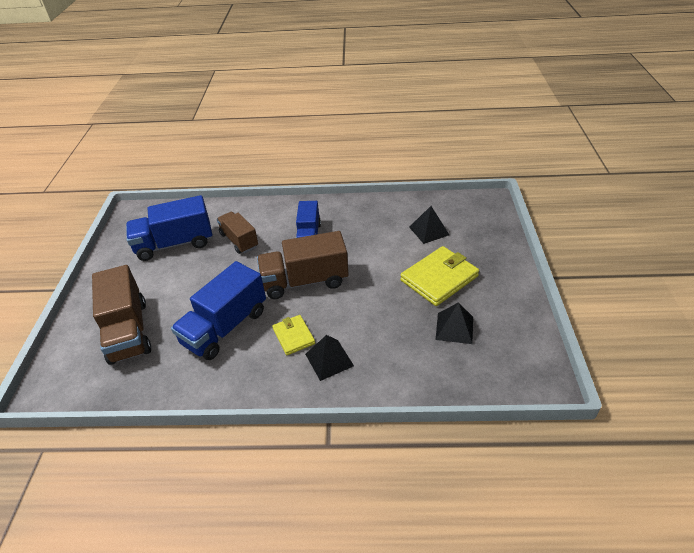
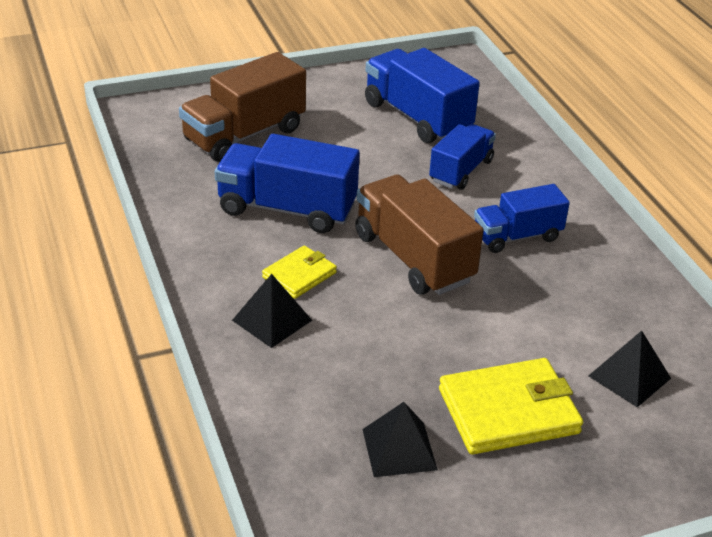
camera: 65 degrees right, 5 degrees down
brown truck [217,212,258,254] -> blue truck [429,124,496,190]
yellow wallet [400,246,479,306] -> yellow wallet turned 45 degrees counterclockwise [439,358,583,455]

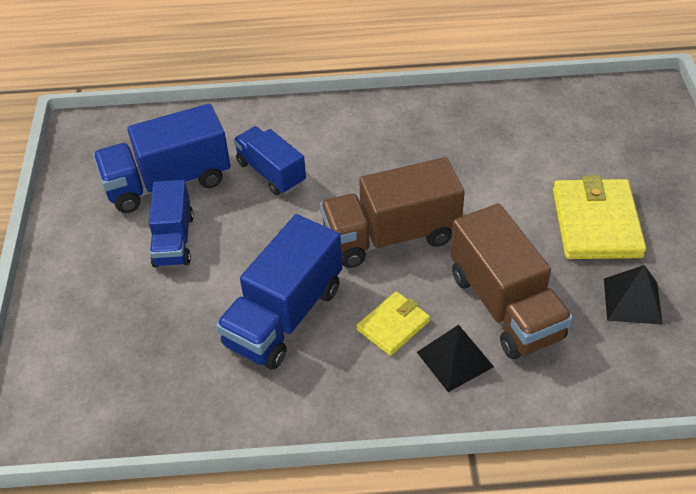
camera: 70 degrees left, 10 degrees up
brown truck [179,52,306,162] -> brown truck moved to [450,203,573,359]
yellow wallet [262,246,337,299] -> yellow wallet turned 75 degrees clockwise [356,291,430,356]
blue truck [474,184,570,253] -> blue truck moved to [149,180,194,267]
black pyramid [589,331,671,407] -> none

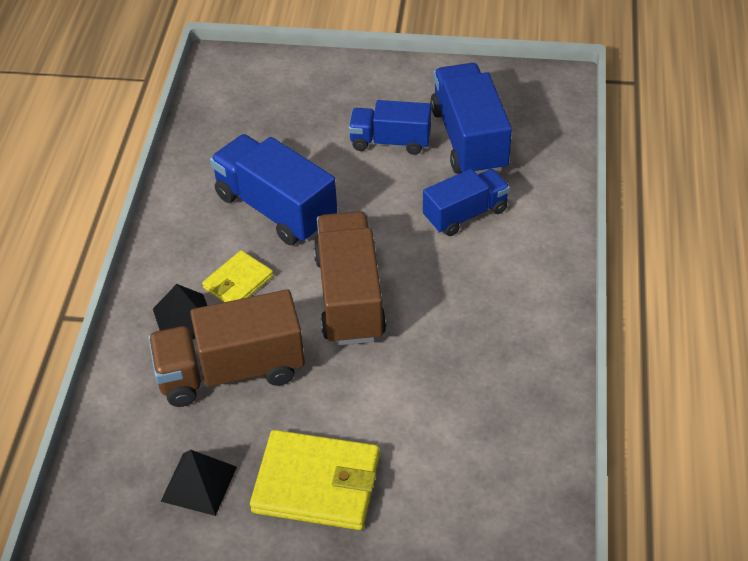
camera: 100 degrees right, 0 degrees up
yellow wallet [356,291,430,356] -> yellow wallet turned 75 degrees clockwise [202,250,273,302]

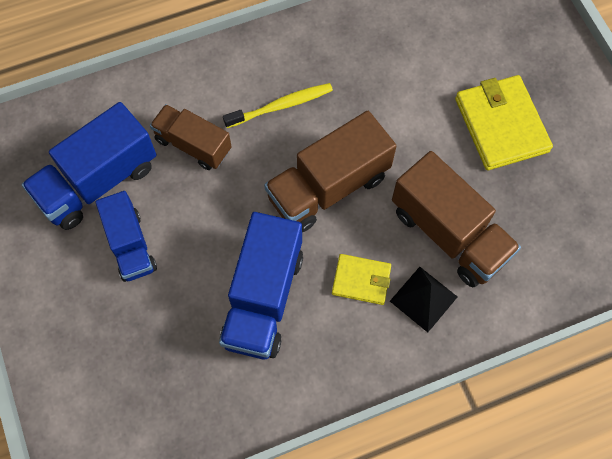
camera: 120 degrees left, 20 degrees up
black pyramid [160,450,237,516] -> none
blue truck [423,169,510,236] -> brown truck [150,104,232,170]
none -> yellow toothbrush [223,83,333,128]

